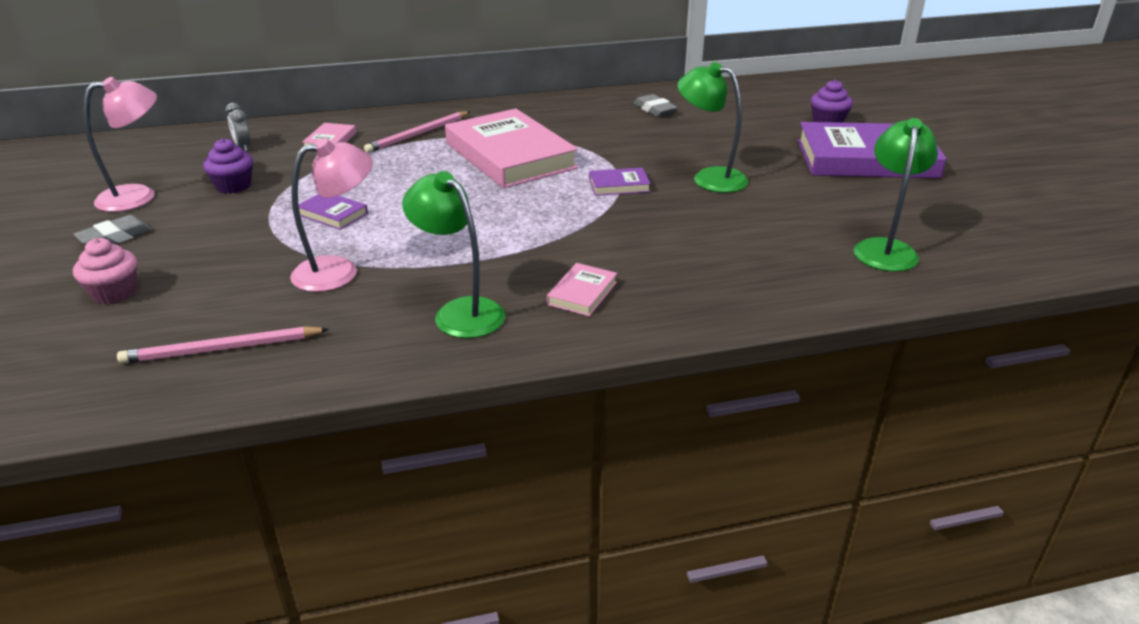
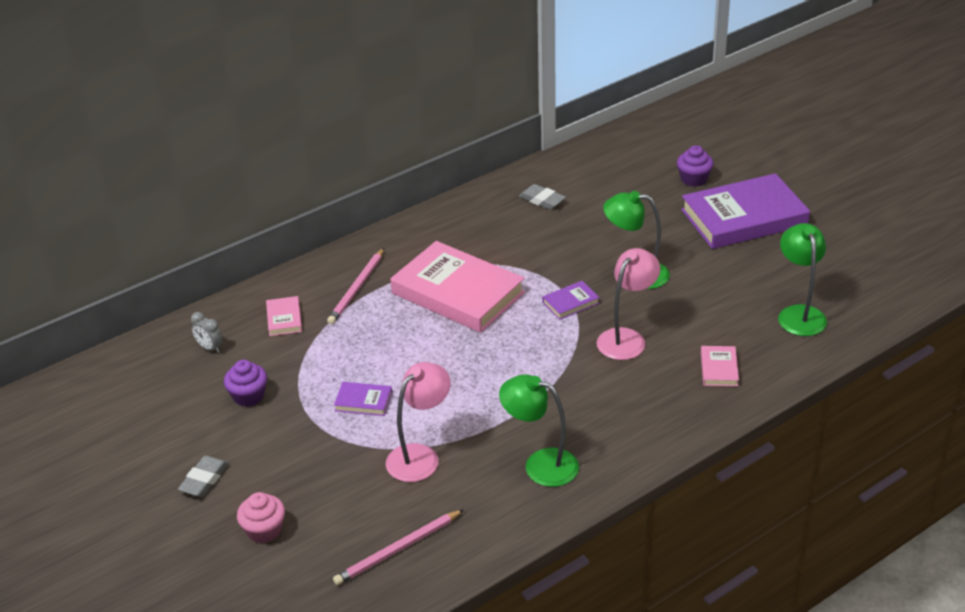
camera: 20 degrees left, 5 degrees up
pink lamp [84,77,157,212] -> pink lamp moved to [597,248,660,360]
pink book [547,263,617,316] -> pink book moved to [701,346,739,386]

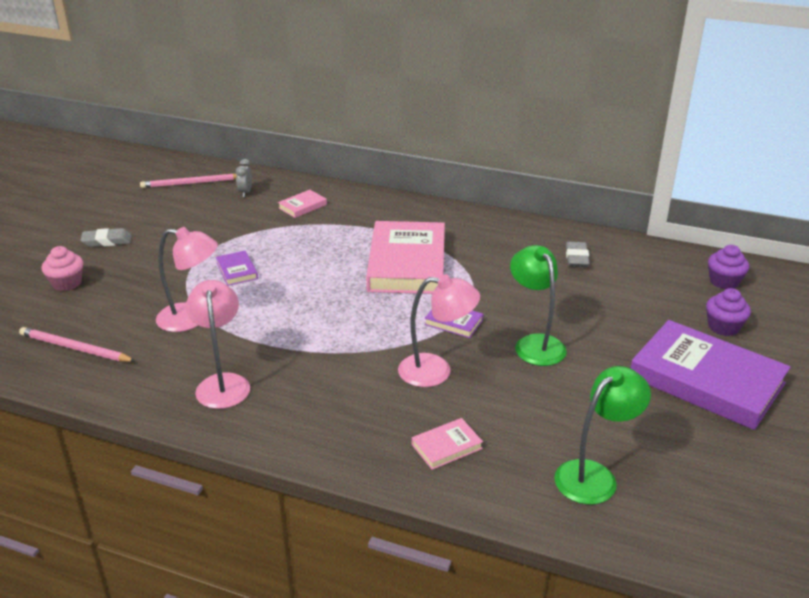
camera: 55 degrees right, 5 degrees down
purple cupcake [224,360,267,407] -> purple cupcake moved to [708,245,749,289]
pink pencil [327,248,384,324] -> pink pencil moved to [140,174,236,188]
green lamp [499,374,579,487] -> pink lamp [186,280,250,409]

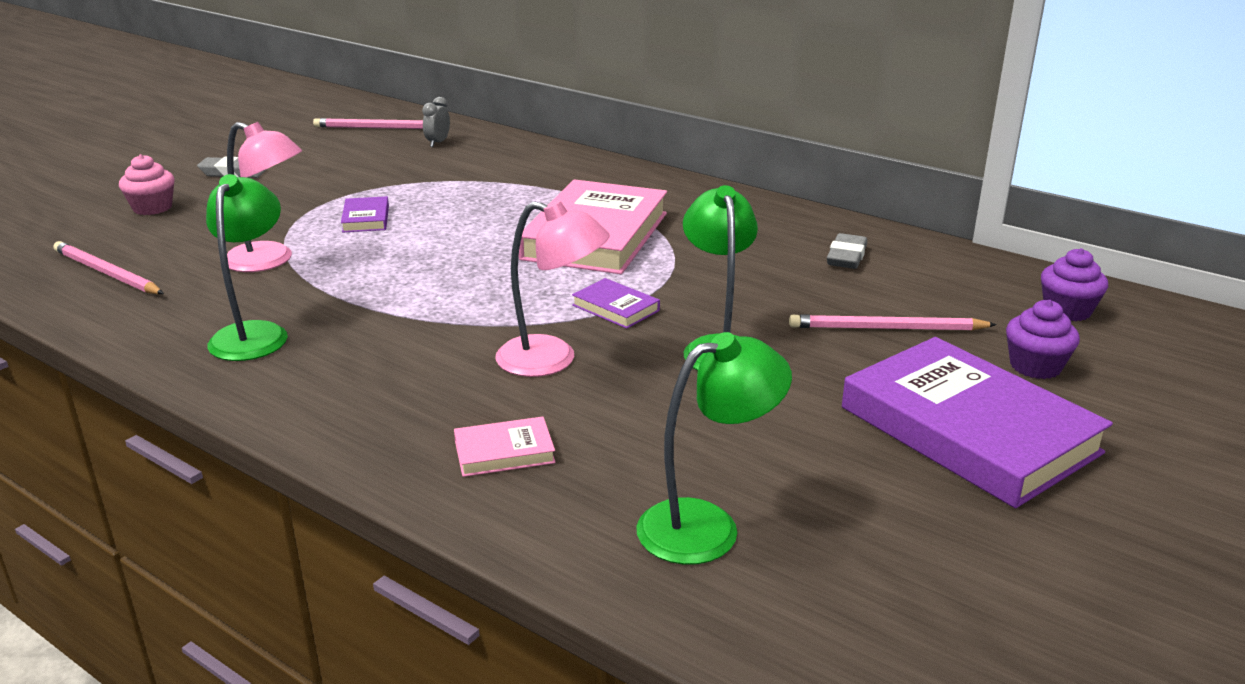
camera: 15 degrees right, 5 degrees down
pink lamp [186,280,250,409] -> green lamp [206,174,288,361]
pink book [278,190,327,218] -> none
none -> pink pencil [789,314,997,331]

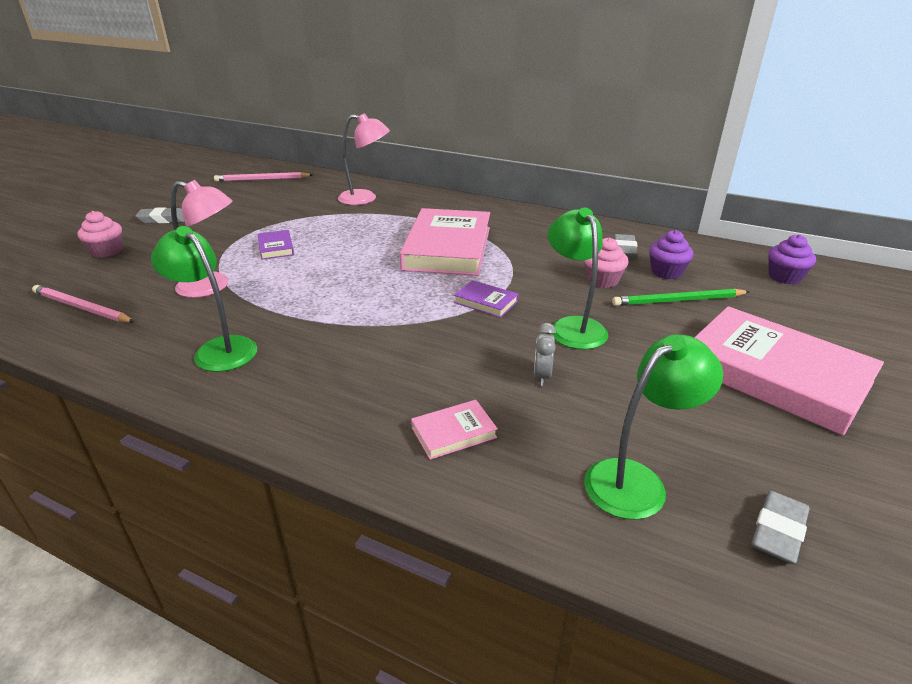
camera: 10 degrees left, 5 degrees up
green lamp [206,174,288,361] -> green lamp turned 45 degrees counterclockwise [151,226,257,372]
grey clock [422,97,450,147] -> grey clock moved to [534,323,556,386]
pink lamp [496,200,610,377] -> pink lamp moved to [338,113,390,205]
pink pencil [789,314,997,331] -> green pencil [612,288,750,306]
purple book [842,337,1113,508] -> pink book [694,306,884,436]
purple cupcake [1006,300,1080,379] -> purple cupcake moved to [649,230,694,279]
none -> pink cupcake [584,237,629,288]
none -> grey eraser [751,491,810,564]

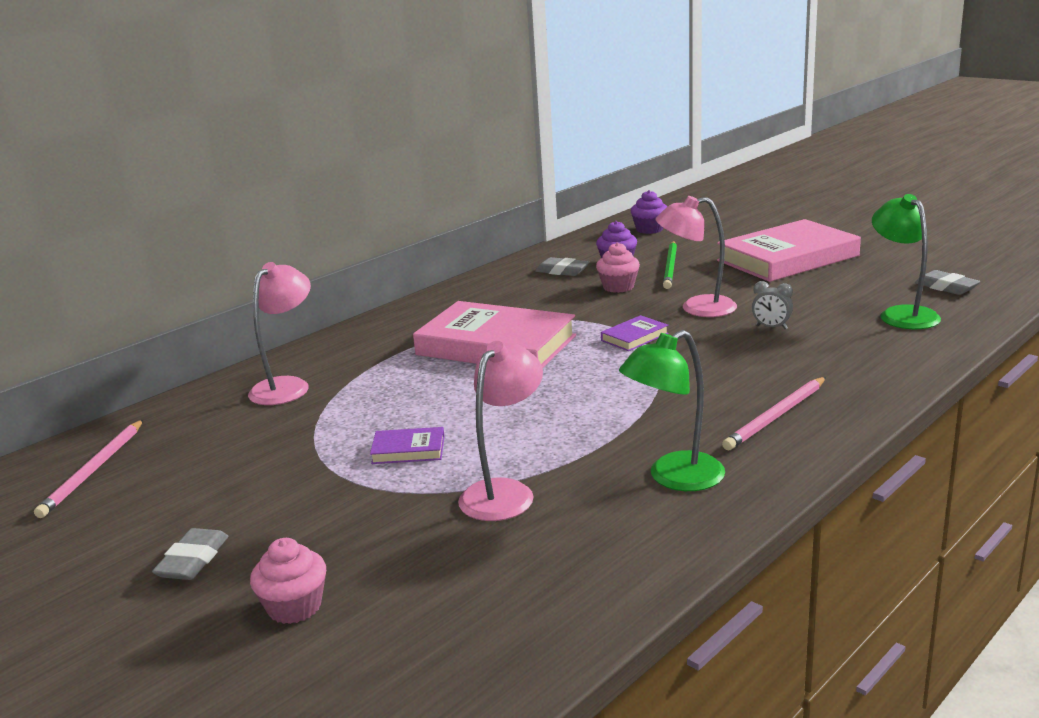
camera: 70 degrees left, 10 degrees down
pink pencil [32,285,135,323] -> pink pencil moved to [722,377,826,450]
pink book [411,400,498,460] -> none
green lamp [548,208,608,350] -> pink lamp [656,196,737,317]

